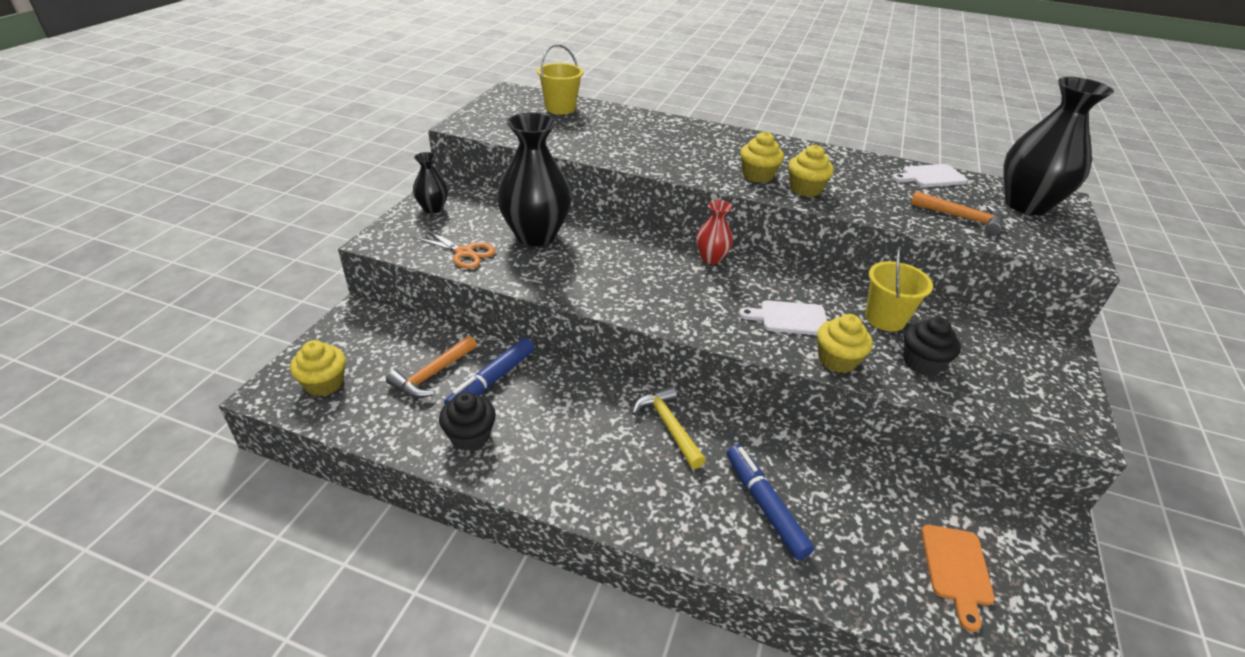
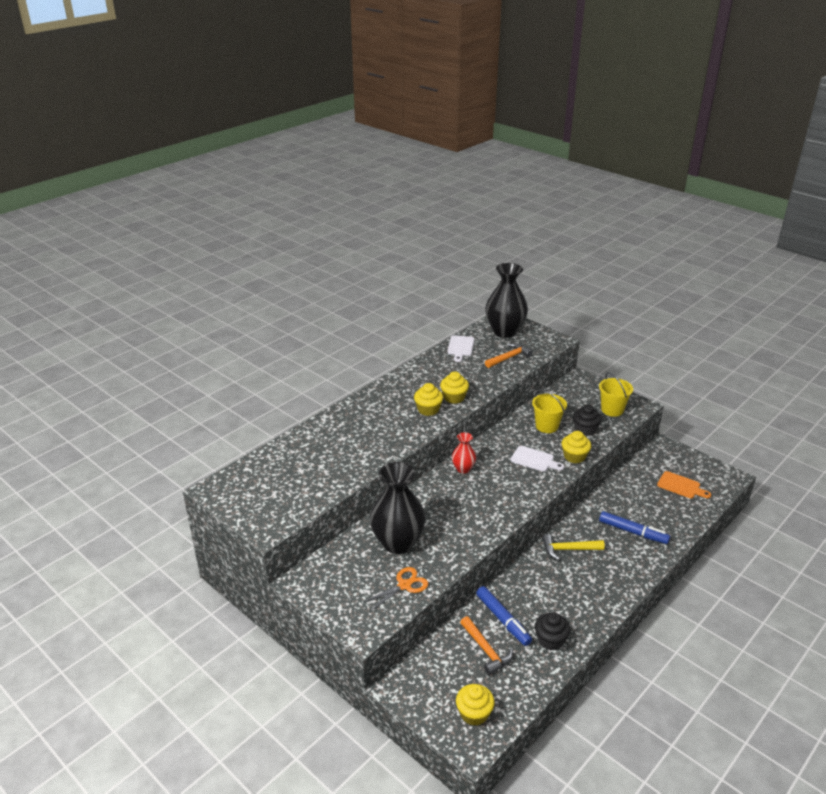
camera: 65 degrees left, 5 degrees down
black vase [413,152,448,214] -> none
yellow bucket [537,44,583,114] -> yellow bucket moved to [599,372,633,417]
blue marker [727,445,814,560] -> blue marker turned 150 degrees counterclockwise [599,511,670,544]
white cutting board [739,300,827,335] -> white cutting board turned 90 degrees counterclockwise [511,446,564,472]

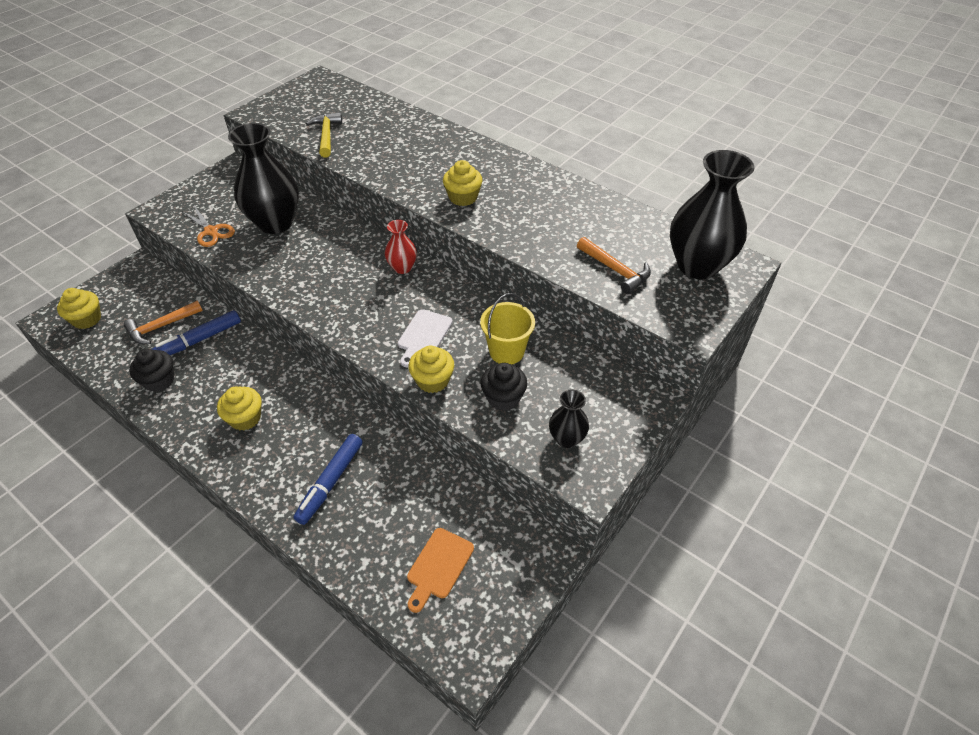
camera: 85 degrees right, 15 degrees up
yellow cupcake [440,371,469,404] -> yellow cupcake moved to [217,387,262,431]
white cutting board [447,335,474,362] -> none
yellow hammer [542,534,605,560] -> yellow hammer moved to [306,112,342,158]
yellow bucket [599,372,633,417] -> black vase [549,390,589,448]

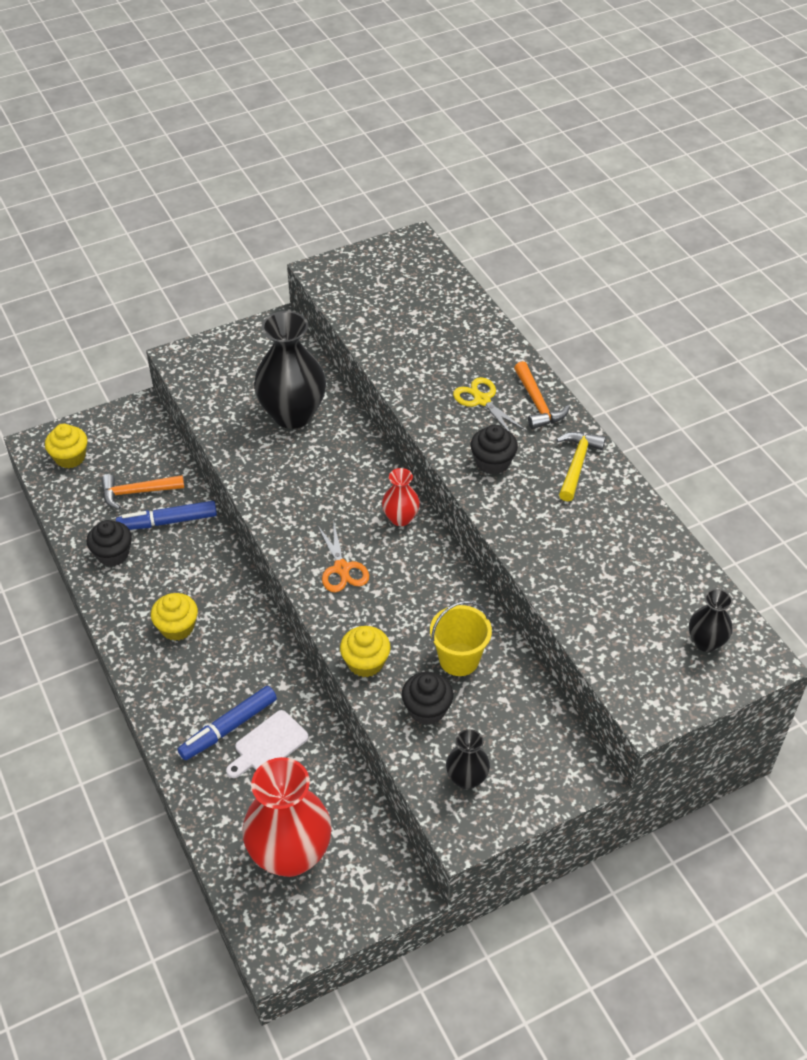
camera: 25 degrees right, 0 degrees up
orange scissors [182,206,235,247] -> orange scissors moved to [317,520,369,592]
yellow hammer [306,112,342,158] -> yellow hammer moved to [556,432,606,502]
white cutting board [398,309,453,367] -> white cutting board moved to [226,710,309,778]
orange cutting board [407,528,474,613] -> red vase [242,757,332,877]
yellow cupcake [443,160,483,206] -> black cupcake [470,425,518,475]
orange hammer [577,237,651,294] -> orange hammer moved to [514,361,570,429]
black vase [670,150,755,279] -> black vase [689,589,733,652], size x0.49
none -> yellow scissors [453,377,526,432]

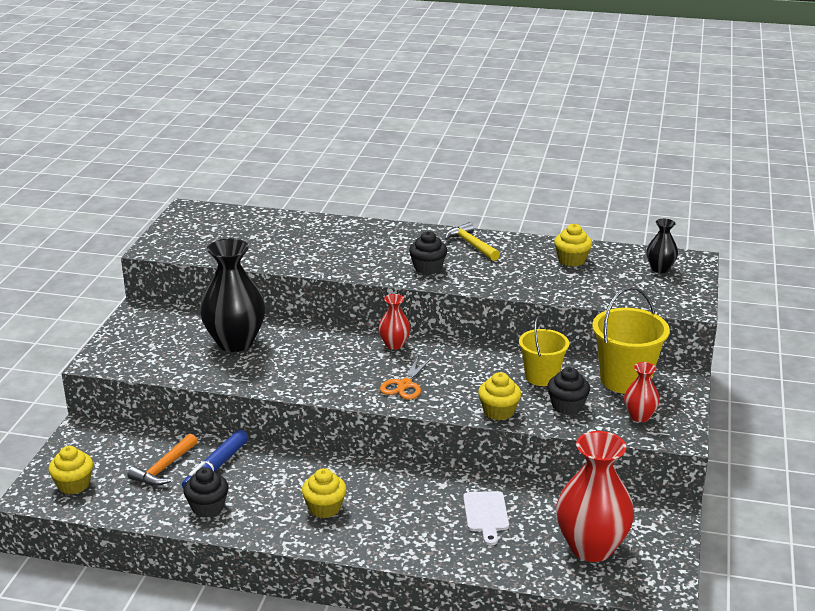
camera: 50 degrees left, 20 degrees down
blue marker [178,686,277,760] -> none
orange scissors [317,520,369,592] -> orange scissors turned 90 degrees clockwise [380,357,432,400]
black vase [446,729,490,790] -> red vase [624,362,660,422]
yellow scissors [453,377,526,432] -> none
orange hammer [514,361,570,429] -> none
none -> yellow cupcake [554,224,592,267]
none -> yellow bucket [592,286,670,394]

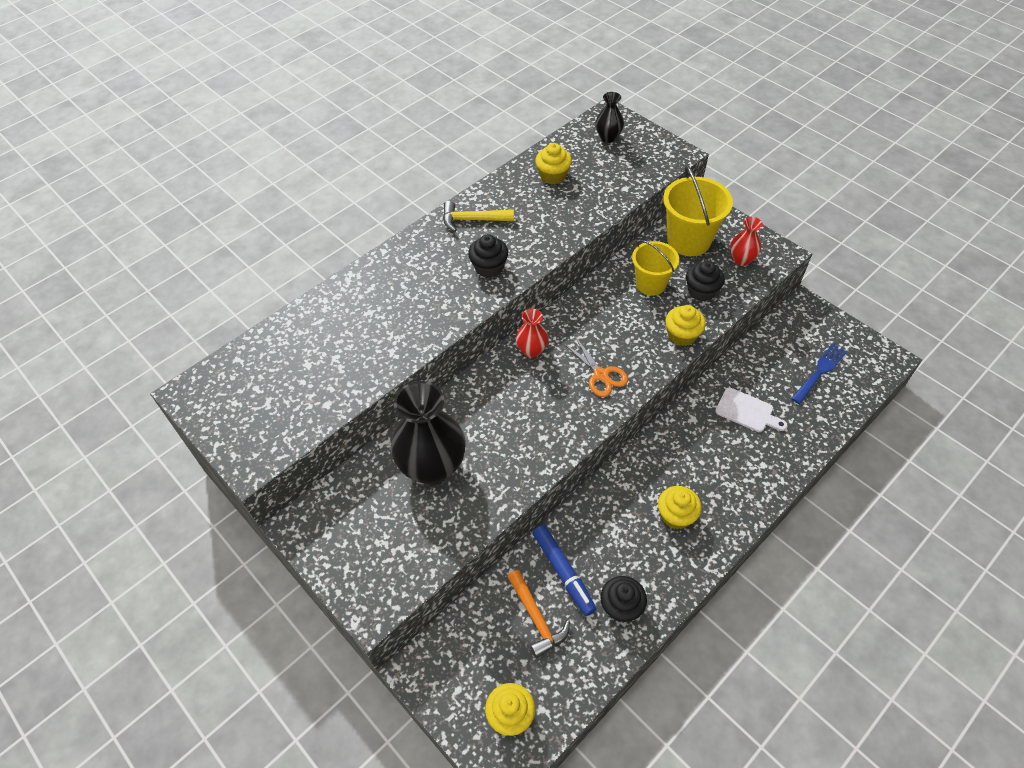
camera: 55 degrees left, 25 degrees up
red vase [556,431,634,562] -> blue fork [791,343,847,404]

